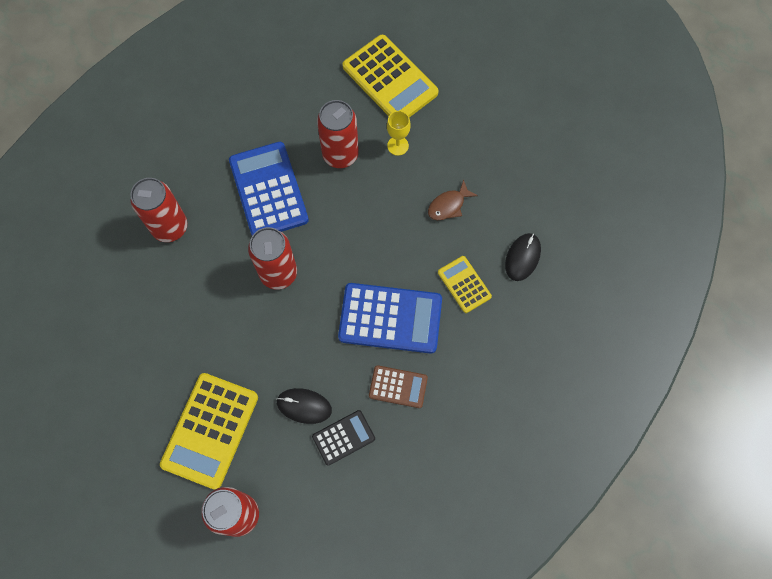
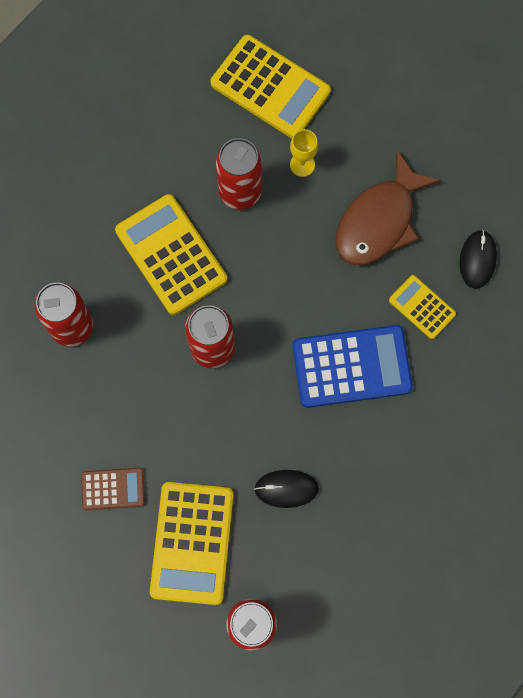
camera: 15 degrees left, 5 degrees up
blue calculator [229,142,309,236] -> yellow calculator [115,194,227,315]
black calculator [312,410,375,466] -> none
brown calculator [369,365,428,408] -> brown calculator moved to [81,468,145,510]
brown fish [428,179,478,220] -> brown fish [335,150,442,265], size x2.07

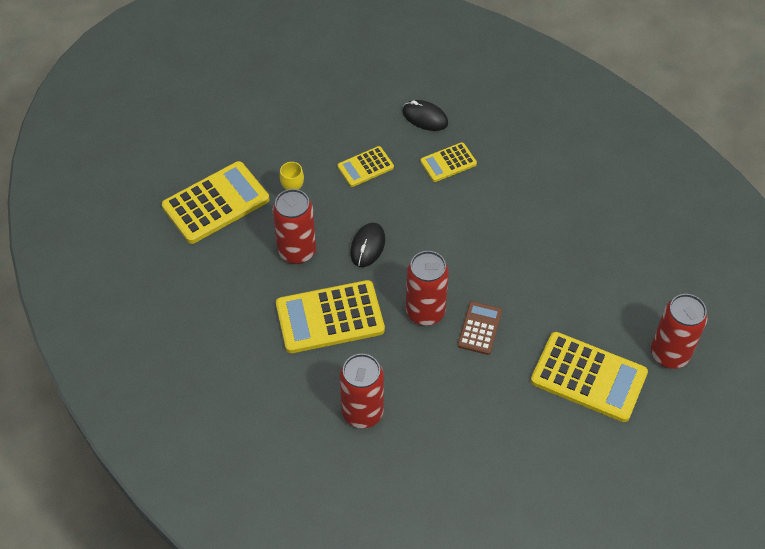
camera: 70 degrees left, 20 degrees down
brown calculator [81,468,145,510] -> brown calculator moved to [457,301,502,355]
black mouse [254,470,319,508] -> black mouse moved to [350,223,385,267]
blue calculator [293,325,413,408] -> none
brown fish [335,150,442,265] -> yellow calculator [337,146,394,187]

